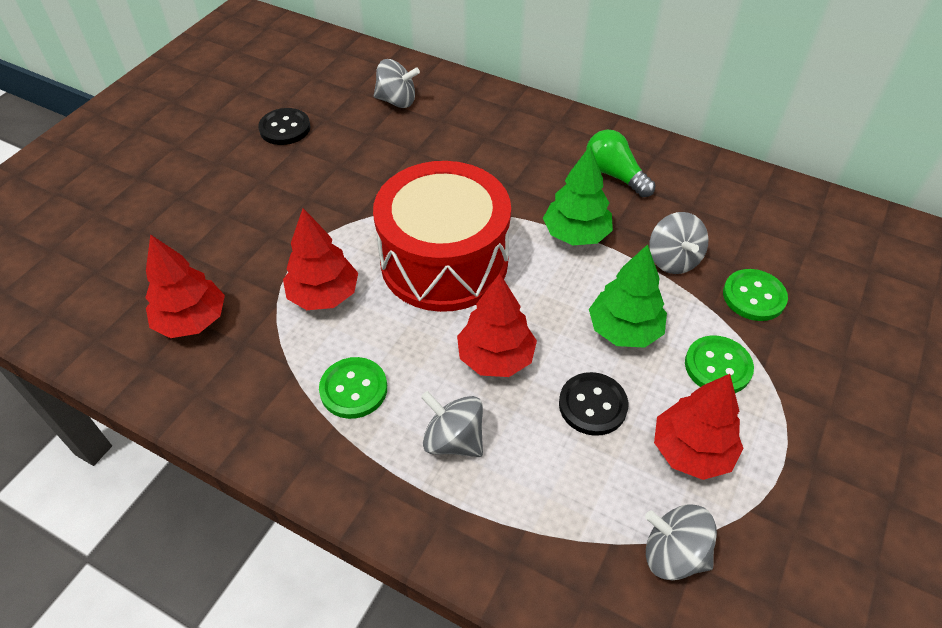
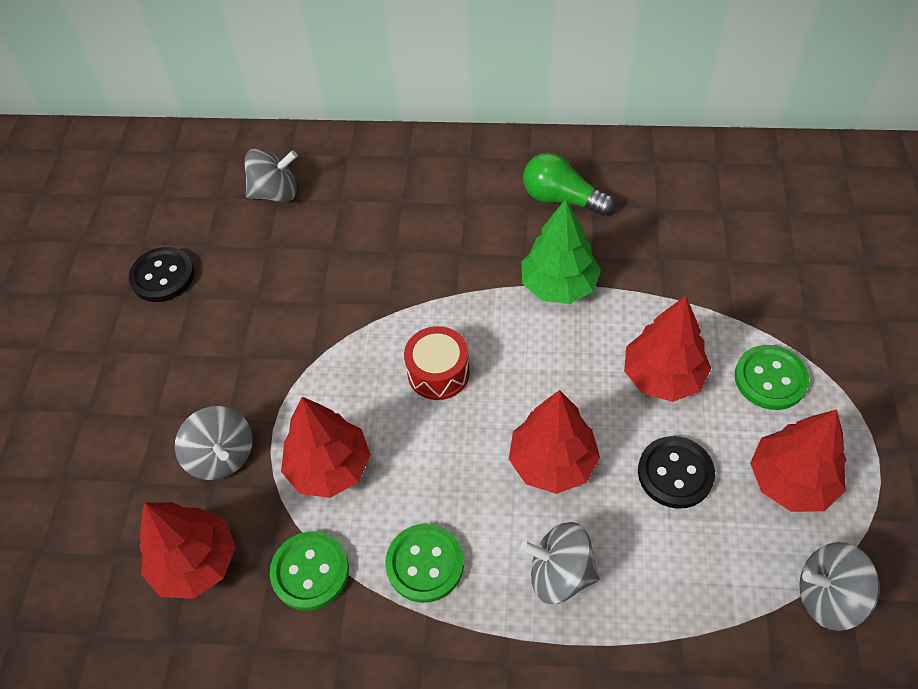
camera: 20 degrees left, 5 degrees up
red drum [373,161,511,312] -> red drum [404,326,470,400], size x0.42
green tree [589,244,667,348] -> red tree [624,296,711,402]
grey spinning top [649,212,709,274] -> grey spinning top moved to [175,406,253,480]
green button [723,269,788,321] -> green button moved to [270,531,349,611]

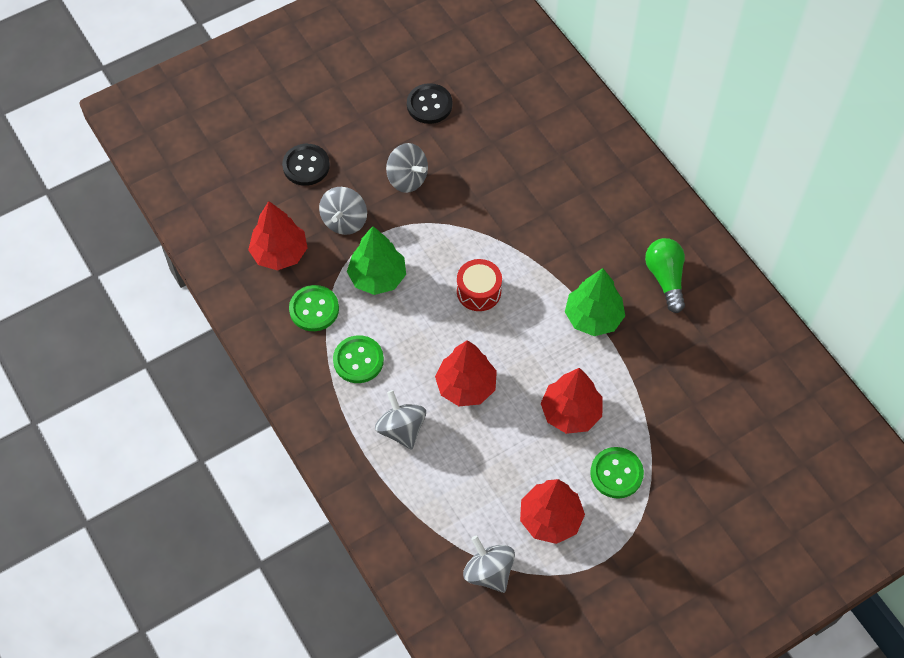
camera: 50 degrees right, 5 degrees up
grey spinning top [244,148,298,202] -> grey spinning top moved to [386,143,428,193]
red tree [281,397,371,498] -> green tree [347,226,406,295]
black button [638,436,715,509] -> black button moved to [282,144,330,186]

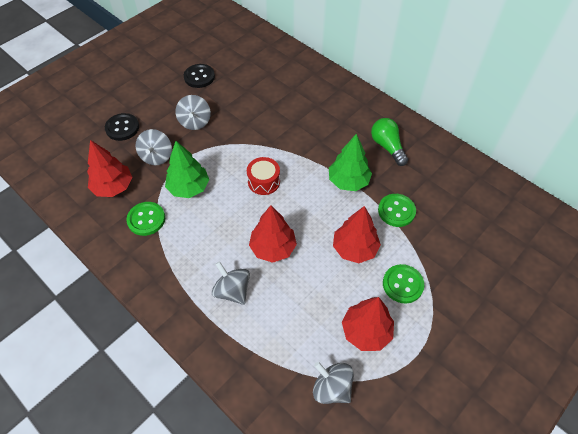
camera: 15 degrees left, 5 degrees down
green button [333,335,384,383] -> green button moved to [378,194,416,227]
grey spinning top [386,143,428,193] -> grey spinning top turned 60 degrees clockwise [176,95,211,130]

